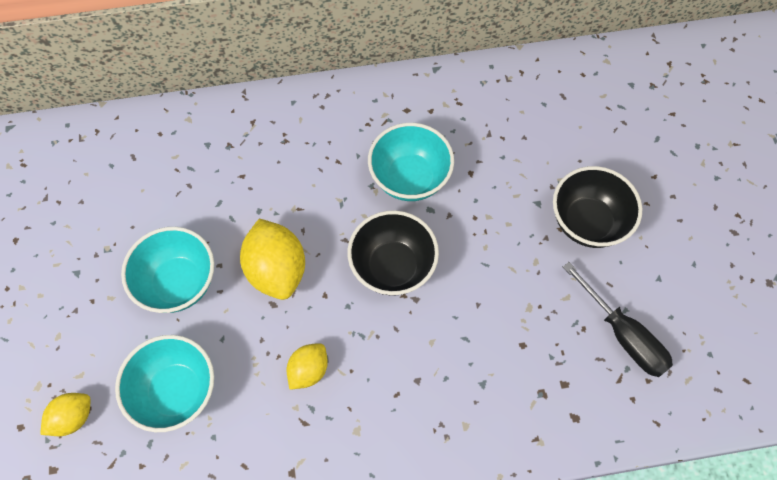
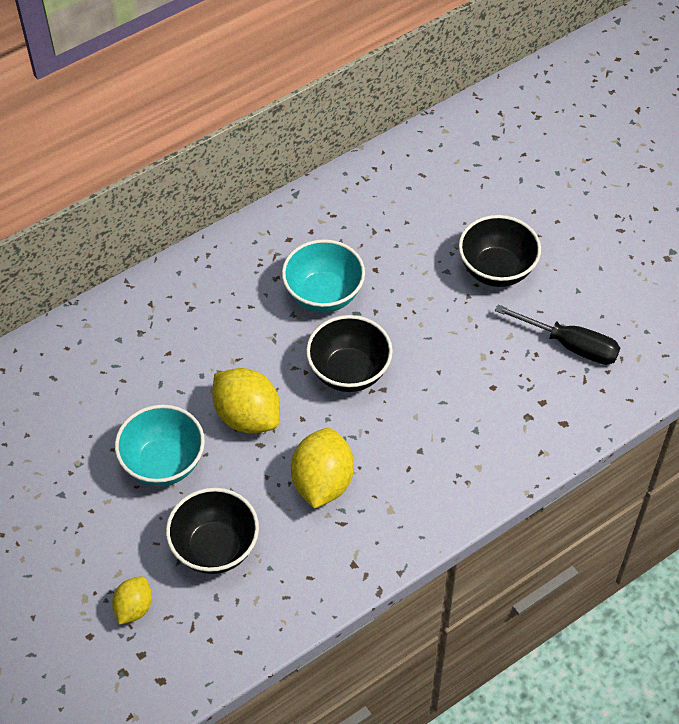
camera: 25 degrees left, 10 degrees down
turquoise bowl [115,335,214,432] -> black bowl [166,488,259,574]
yellow lemon [287,343,328,390] -> yellow lemon [291,428,354,509], size x1.73

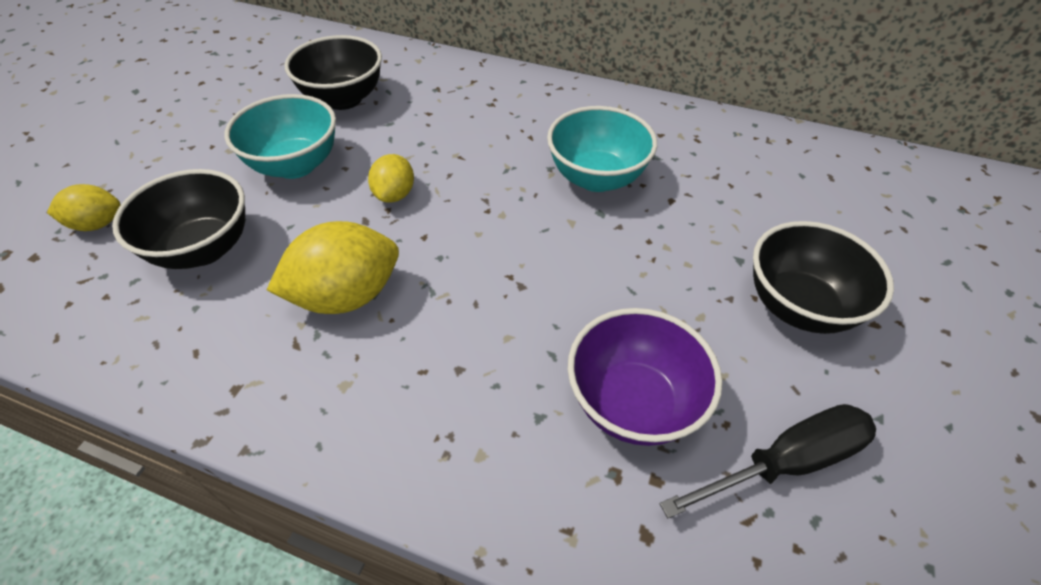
camera: 55 degrees right, 5 degrees down
yellow lemon [212,368,280,434] -> yellow lemon [368,154,414,203], size x0.58
black bowl [306,315,393,392] -> black bowl moved to [284,35,382,110]
black screwdriver [495,305,620,365] -> black screwdriver turned 105 degrees counterclockwise [660,404,876,518]
none -> purple bowl [568,308,722,446]

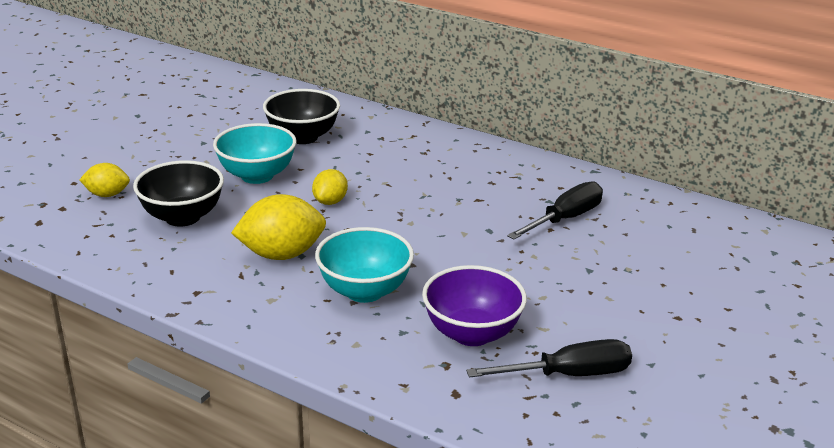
camera: 10 degrees right, 20 degrees down
turquoise bowl [547,106,657,192] -> turquoise bowl moved to [315,227,414,303]
black bowl [753,221,894,334] -> none
none -> black screwdriver [507,181,603,240]

